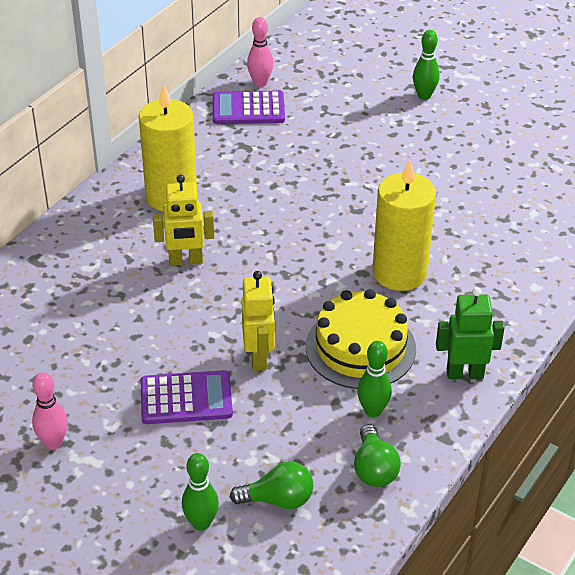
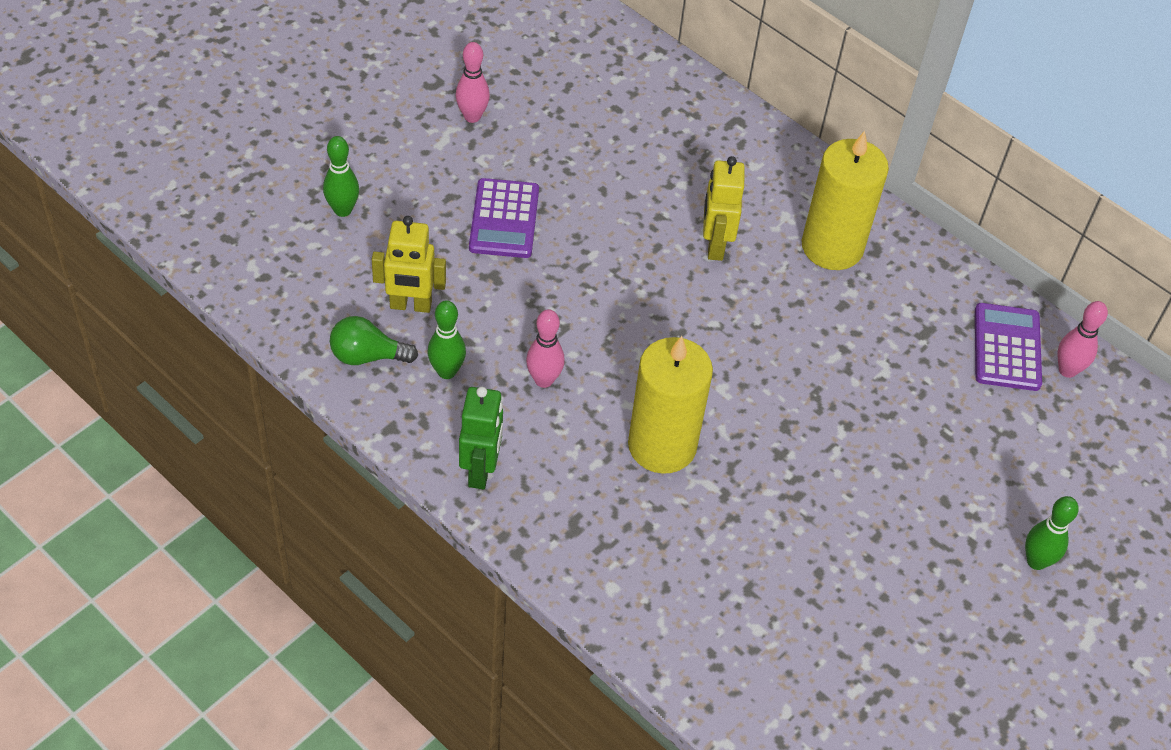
camera: 95 degrees right, 10 degrees up
green light bulb [230,461,313,509] -> none
yellow robot [241,271,275,371] -> yellow robot moved to [372,216,446,313]
yellow cake [306,289,416,389] -> pink bowling pin [526,309,565,388]

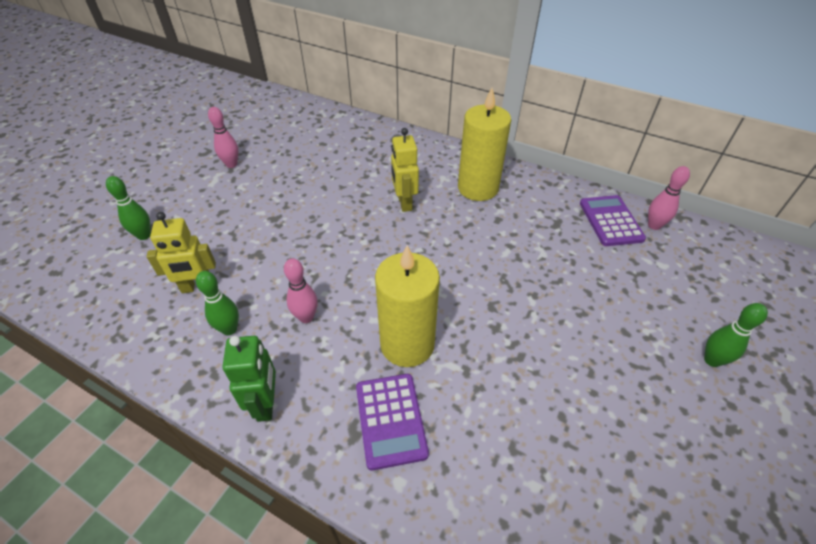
camera: 10 degrees left, 5 degrees down
green light bulb [330,316,418,365] -> none
purple calculator [469,178,539,258] -> purple calculator moved to [356,374,429,471]

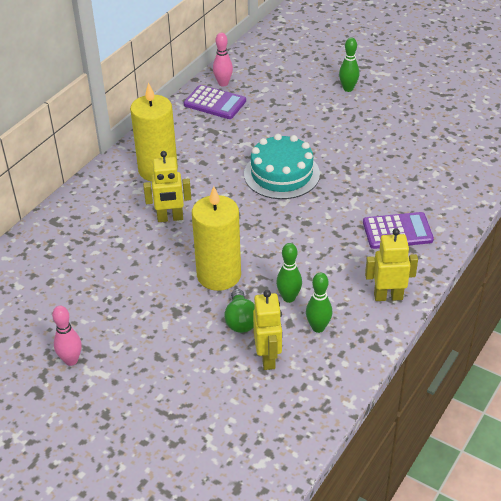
camera: 85 degrees left, 5 degrees down
green bowling pin [106,176,151,240] -> green bowling pin moved to [276,243,302,303]
green robot [222,336,276,422] -> yellow robot [365,228,418,301]
pink bowling pin [284,258,318,323] -> none
yellow candle [375,245,440,367] -> yellow candle moved to [192,186,241,291]
purple calculator [580,195,646,246] -> purple calculator turned 150 degrees counterclockwise [184,85,246,119]
none -> green light bulb [224,289,255,333]
none -> turquoise cake [244,134,320,199]

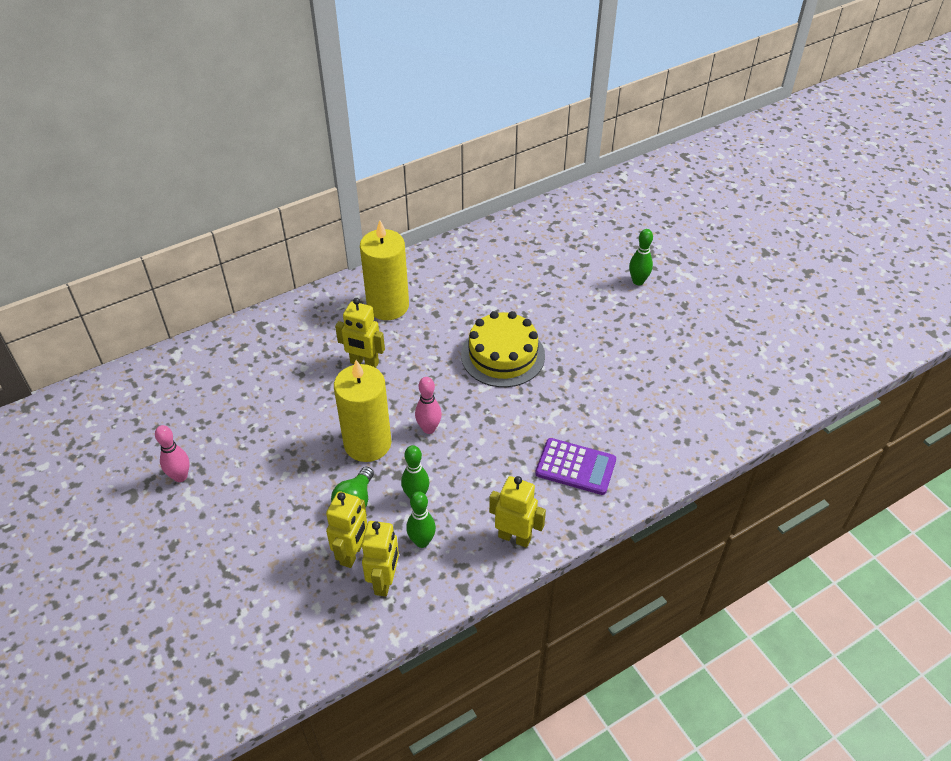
camera: 25 degrees right, 5 degrees up
purple calculator [184,85,246,119] -> none
pink bowling pin [213,33,233,86] -> pink bowling pin moved to [415,377,442,434]
turquoise cake [244,134,320,199] -> yellow cake [461,311,545,387]
none -> yellow robot [362,521,399,597]

